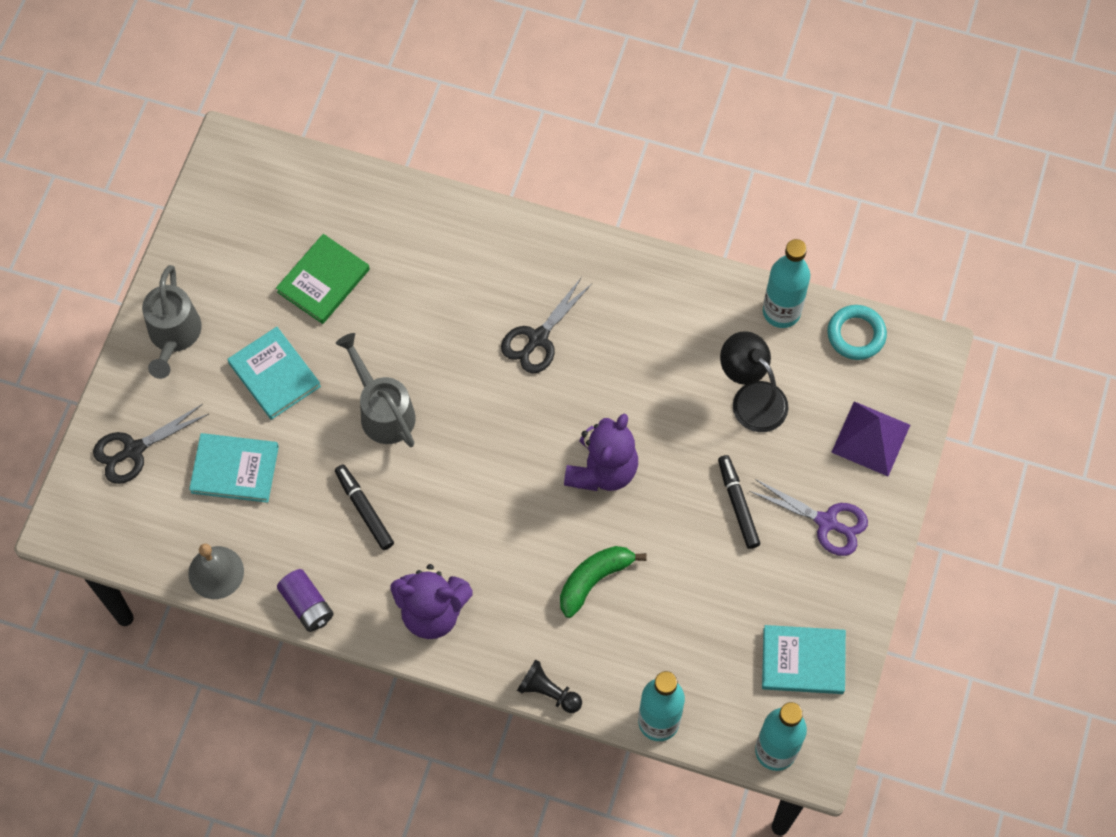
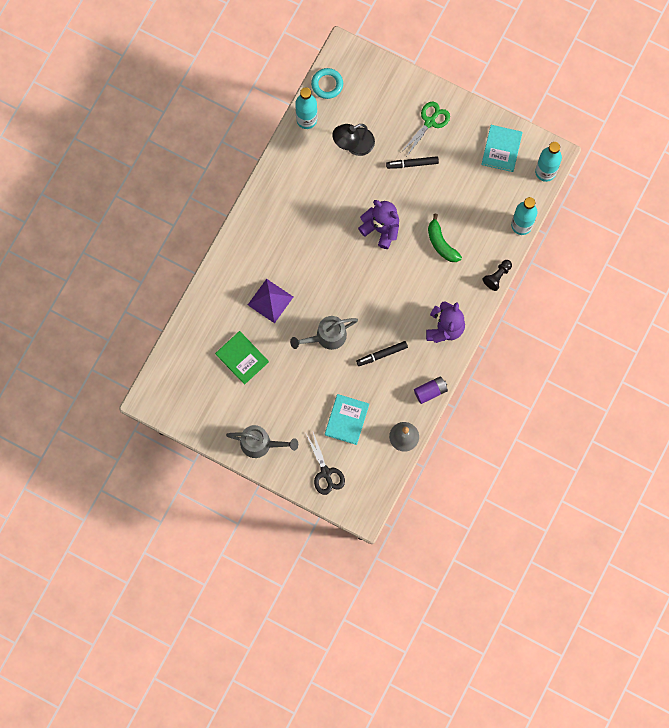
camera: 80 degrees left, 10 degrees up
turquoise book [227,327,321,420] -> none
black scissors [501,277,592,373] -> none
purple scissors [749,479,868,556] -> green scissors [401,102,450,156]
purple pyramid [831,401,910,476] -> purple pyramid moved to [248,279,293,323]

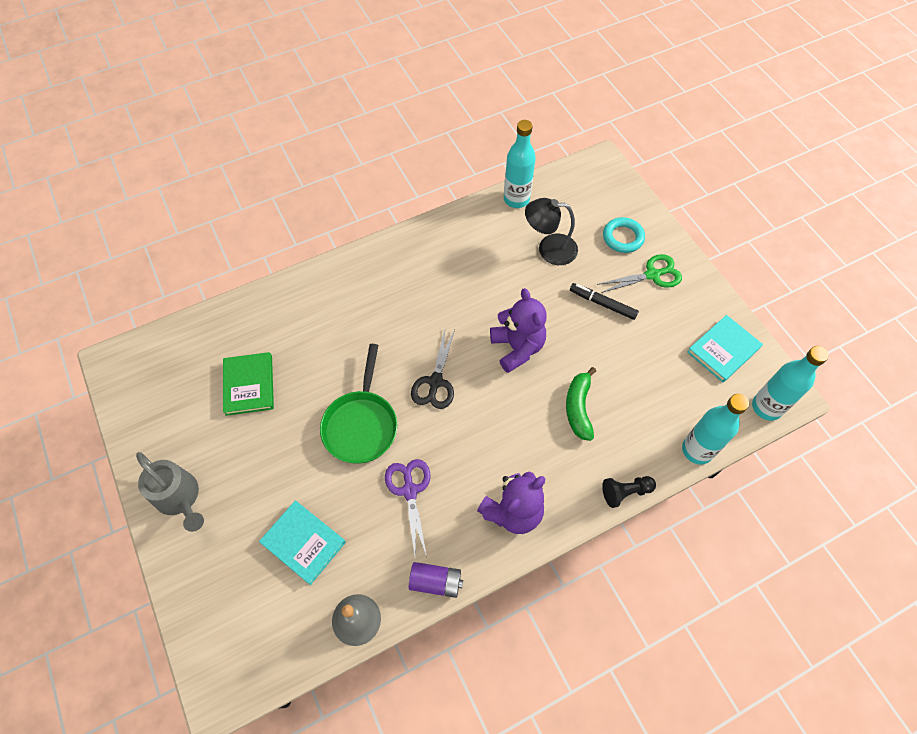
camera: 35 degrees right, 15 degrees down
purple pyramid [248,279,293,323] -> none
grey watering can [290,316,358,350] -> green pan [320,344,398,464]
black scissors [306,432,345,495] -> black scissors moved to [411,329,455,409]
turquoise ring [311,68,343,99] -> turquoise ring moved to [603,217,645,253]
turquoise book [325,394,369,445] -> turquoise book turned 75 degrees clockwise [259,501,346,585]
black marker [356,341,408,366] -> purple scissors [385,459,430,556]

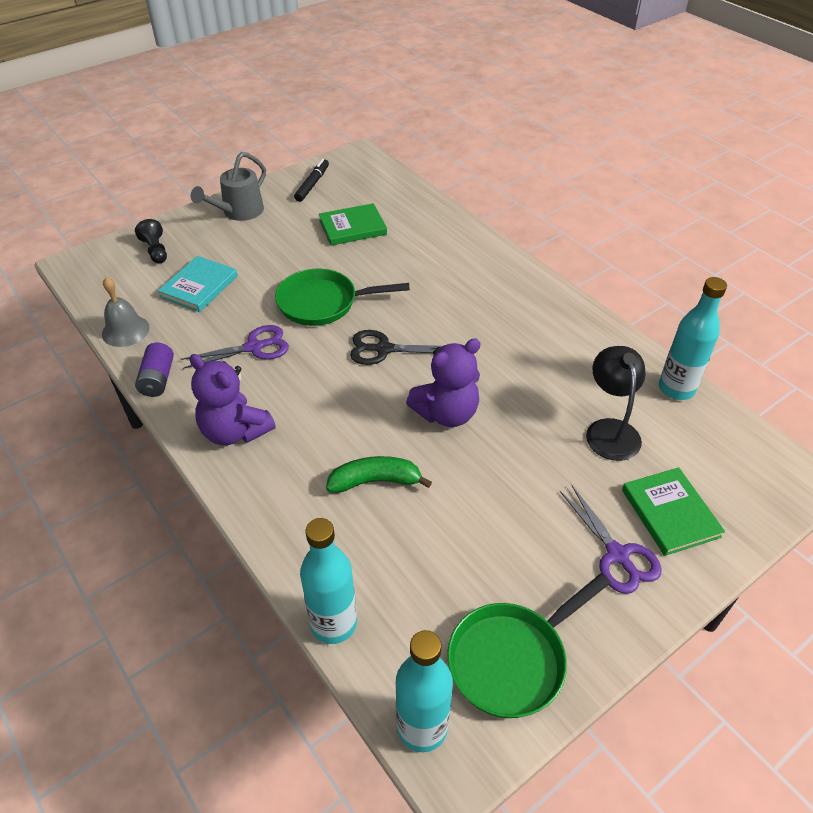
camera: 80 degrees right, 15 degrees down
black marker [570,283,639,320] -> black marker moved to [294,159,329,202]
green scissors [597,254,682,293] -> purple scissors [560,485,662,594]
black pawn [602,476,656,508] -> black pawn moved to [135,219,167,263]
turquoise ring [603,217,645,253] -> green book [622,467,725,556]
turquoise book [687,315,763,383] -> green pan [447,573,611,718]

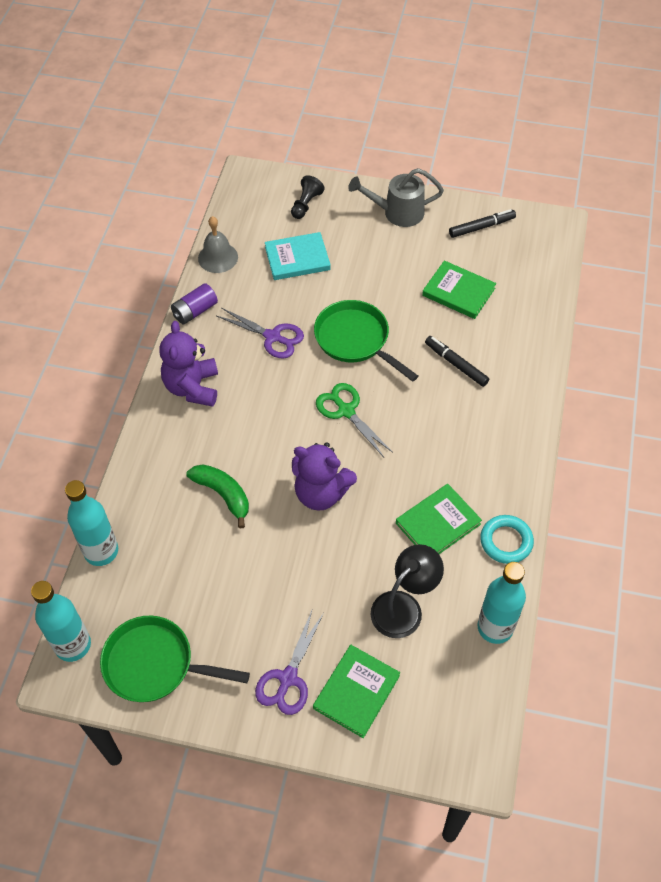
camera: 50 degrees right, 10 degrees up
black scissors [350,330,442,365] -> green scissors [316,383,393,457]
none -> green book [396,484,482,554]
none -> black marker [425,336,489,387]
none -> turquoise ring [480,515,534,564]

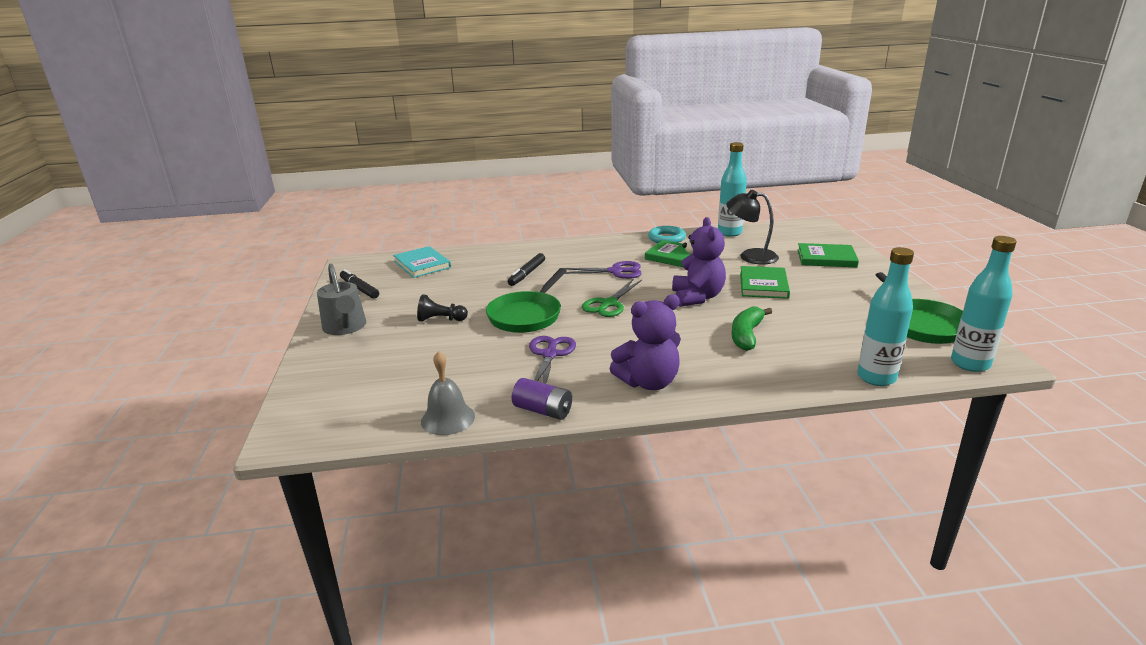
camera: 110 degrees left, 30 degrees down
purple scissors [255,611,324,715] -> purple scissors moved to [564,261,642,279]
turquoise book [265,232,331,280] -> turquoise book moved to [393,246,451,278]
black pawn [291,175,325,219] -> black pawn moved to [417,294,468,322]
green book [422,260,496,319] -> green book moved to [740,266,790,299]

